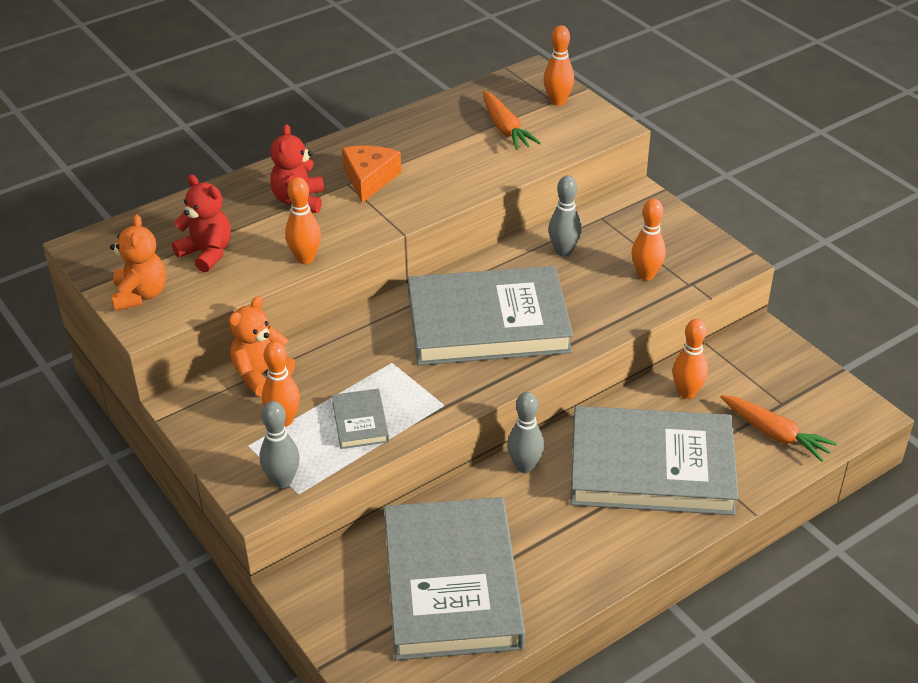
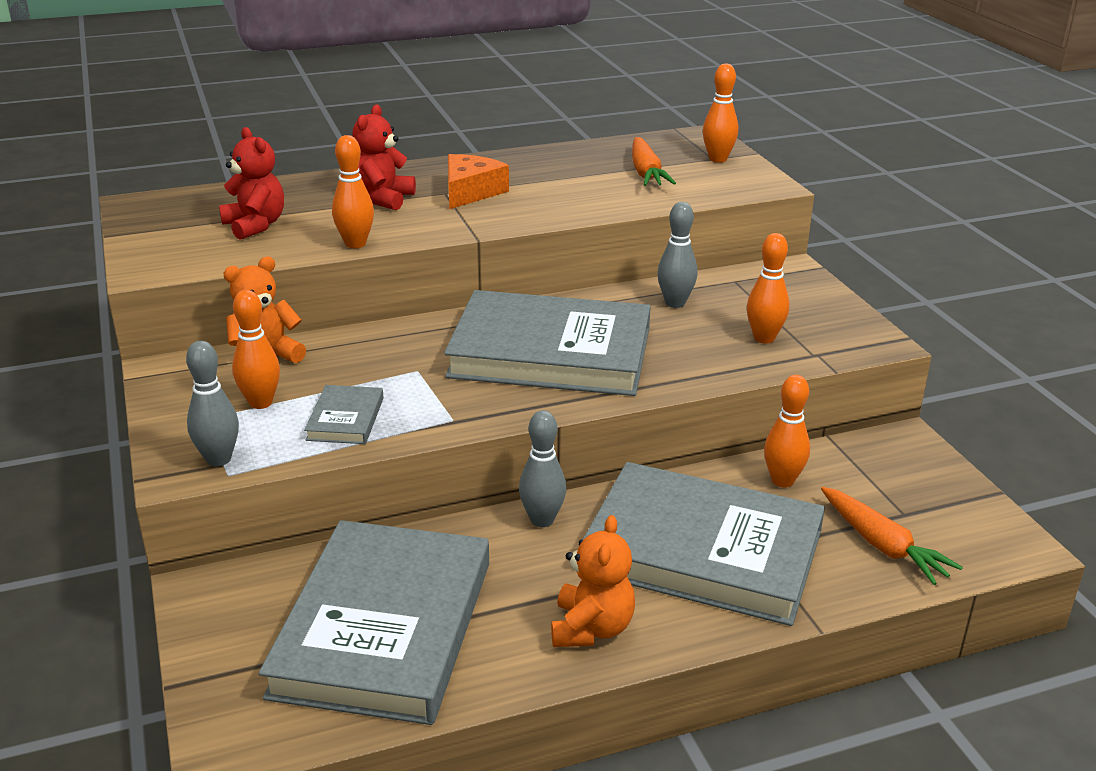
camera: 15 degrees right, 10 degrees down
orange teddy bear [110,214,166,311] -> orange teddy bear moved to [551,515,635,647]

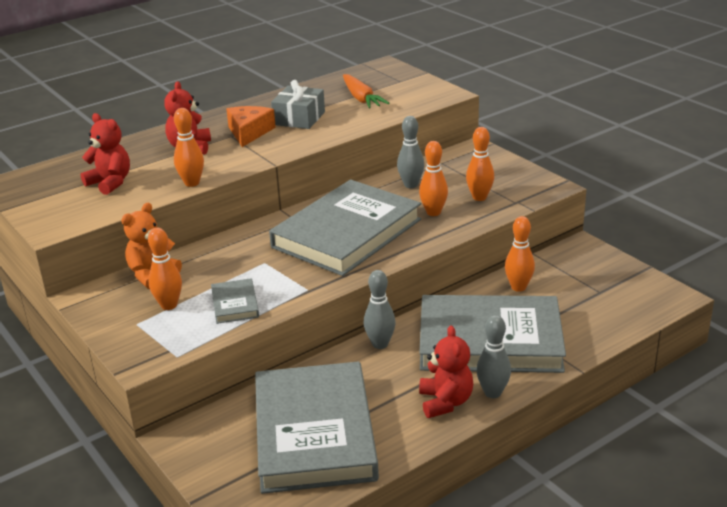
camera: 15 degrees left, 0 degrees up
grey bowling pin [186,341,239,466] -> grey bowling pin moved to [476,315,511,398]
grey book [444,290,651,396] -> grey book turned 45 degrees counterclockwise [269,179,421,276]
orange teddy bear [551,515,635,647] -> red teddy bear [419,325,473,418]
orange bowling pin [703,64,738,163] -> orange bowling pin moved to [419,141,448,216]
orange carrot [821,487,963,585] -> none
none -> grey gift [271,80,325,129]

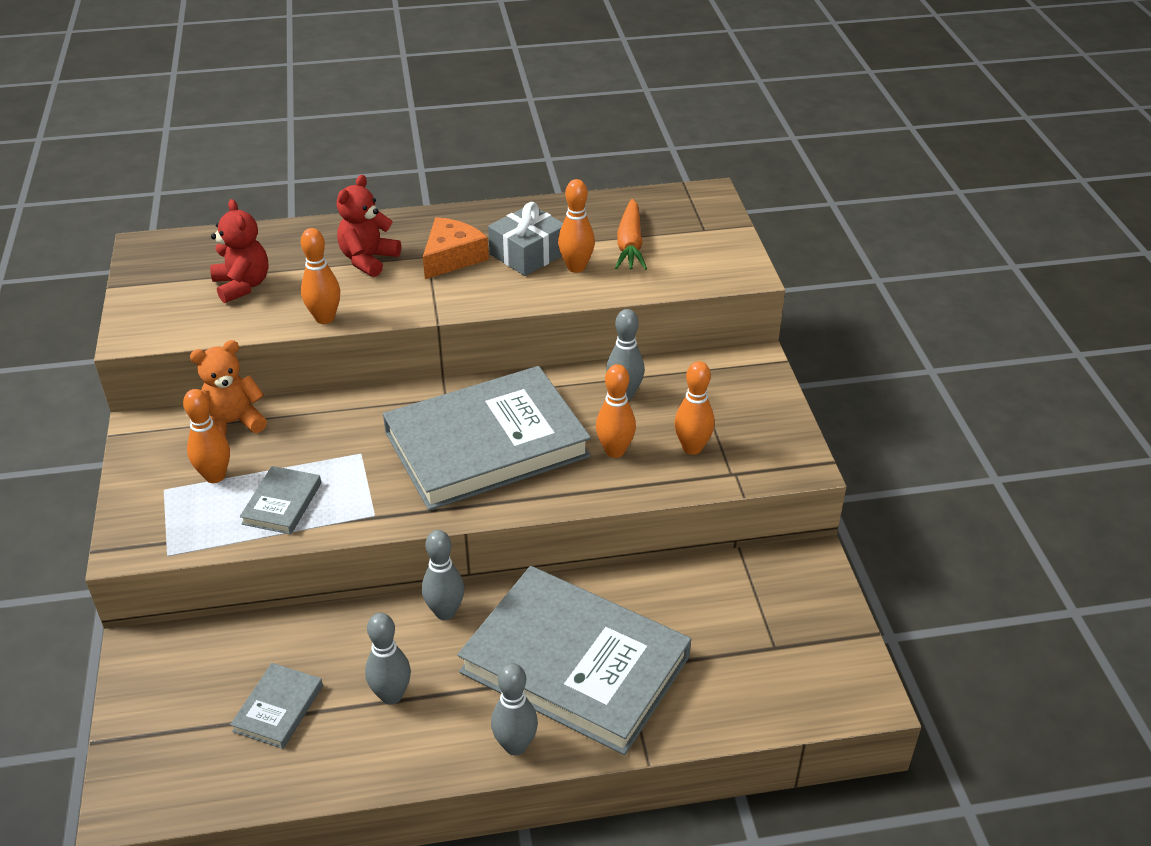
camera: 25 degrees right, 10 degrees up
grey book [255,361,379,494] -> grey book [230,663,323,749], size x0.41
red teddy bear [419,325,473,418] -> none
orange bowling pin [505,216,535,292] -> orange bowling pin moved to [558,179,595,273]
none -> grey bowling pin [365,613,411,705]

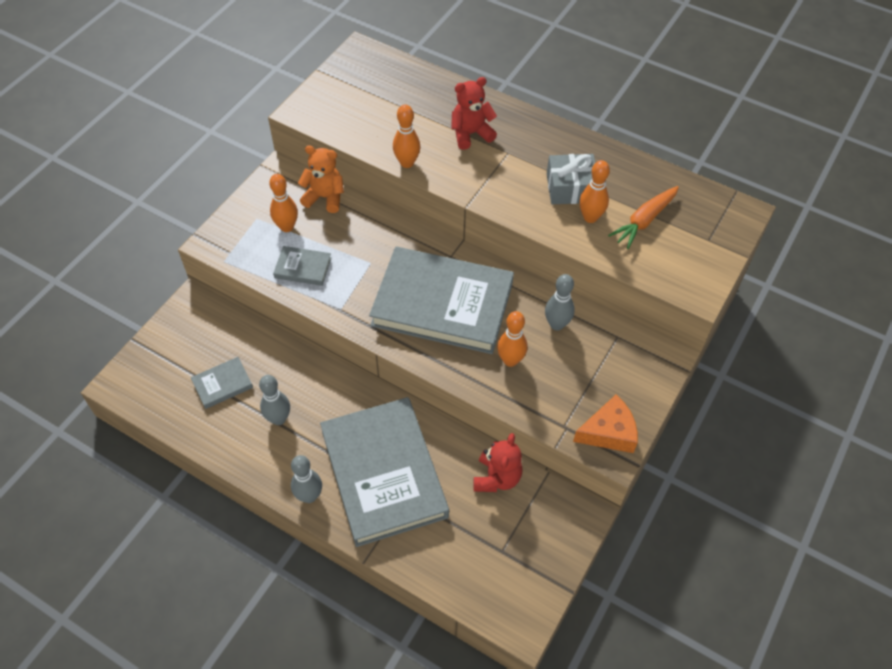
camera: 40 degrees right, 15 degrees up
red teddy bear [210,199,269,303] -> red teddy bear moved to [474,433,522,492]
grey book [240,466,321,534] -> grey book turned 45 degrees clockwise [273,246,332,286]
grey bowling pin [422,530,464,620] -> none
orange cheese [423,217,489,279] -> orange cheese moved to [573,395,638,453]
orange bowling pin [674,361,715,455] -> none

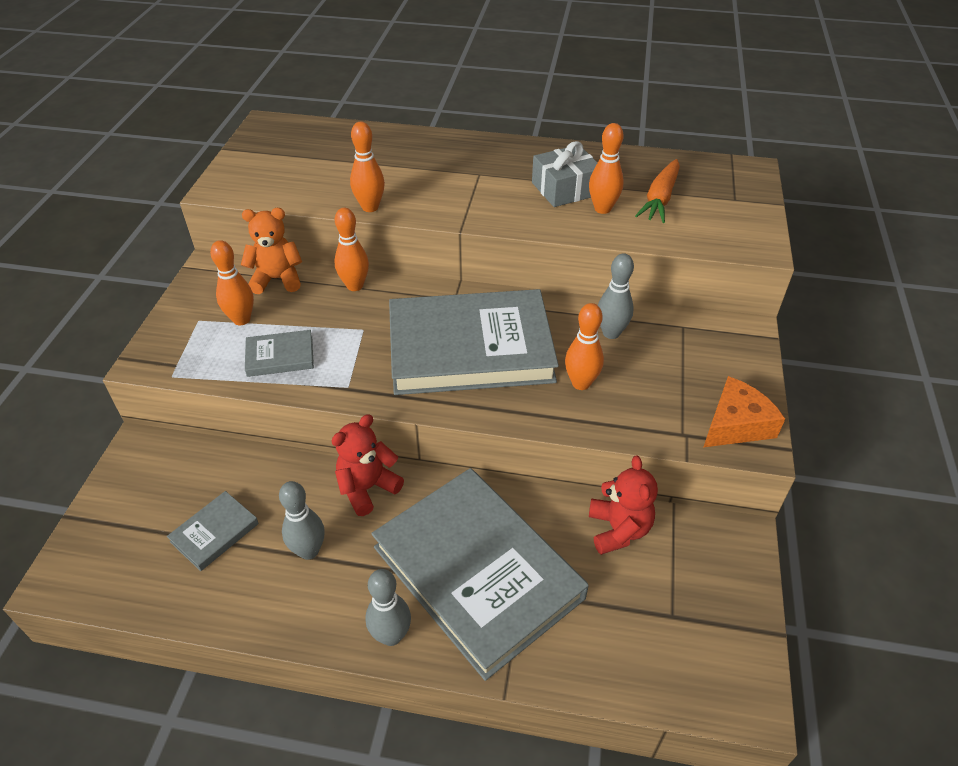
camera: 20 degrees left, 10 degrees down
red teddy bear [451,77,497,150] -> red teddy bear moved to [331,414,404,516]
none -> orange bowling pin [334,208,369,291]

